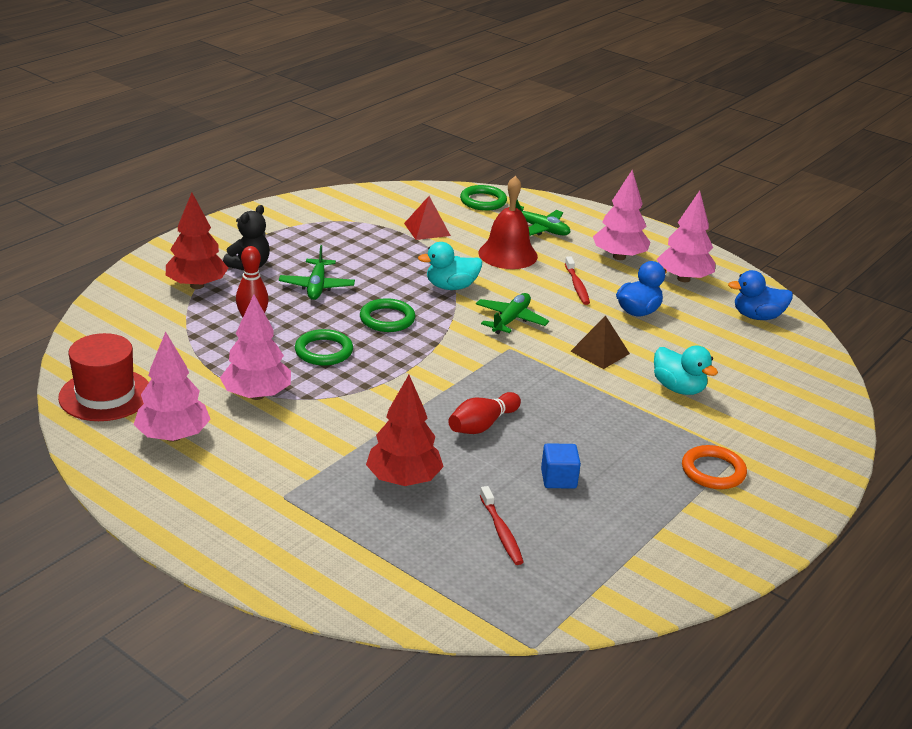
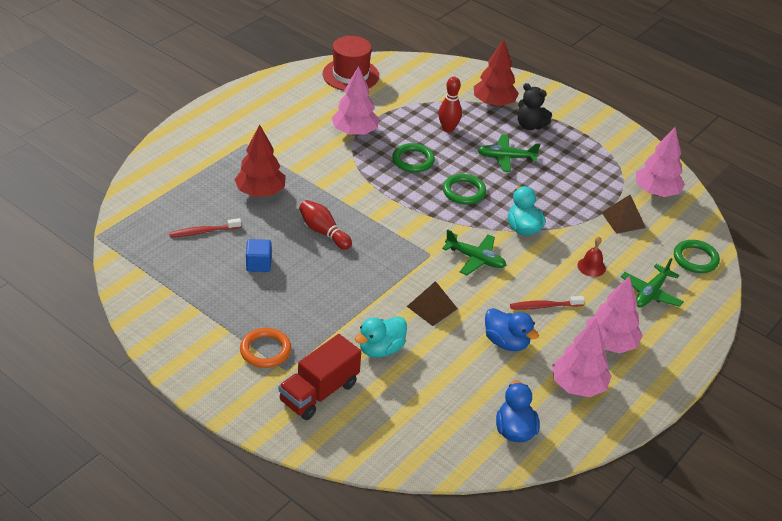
camera: 90 degrees right, 10 degrees up
pink tree [134,332,211,442] -> pink tree moved to [636,127,685,197]
red pyramid [404,196,451,240] -> brown pyramid [601,195,646,234]
red bell [478,176,538,269] -> red bell [577,237,606,277], size x0.52
none -> red truck [279,334,361,420]

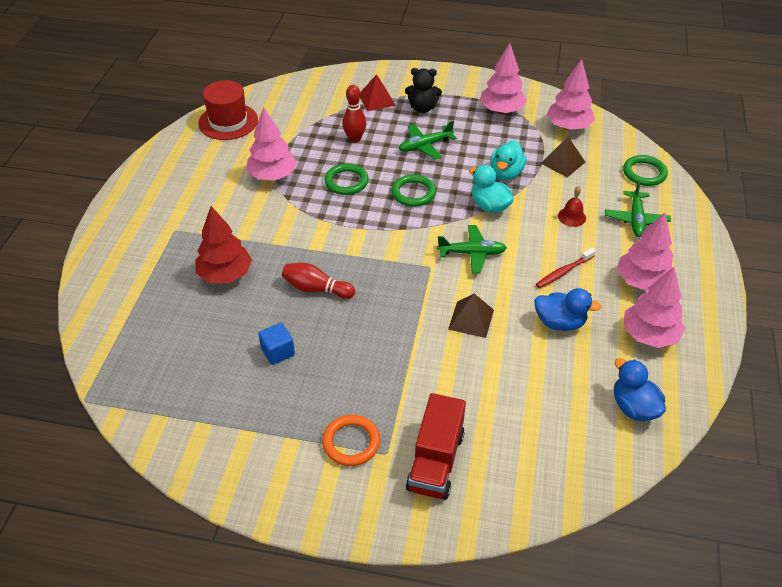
camera: 25 degrees left, 5 degrees up
red toothbrush [169,218,241,238] -> none
turquoise duck [355,316,407,358] -> turquoise duck moved to [490,140,527,180]
red tree [474,39,519,107] -> red pyramid [360,74,396,111]
none -> pink tree [480,43,527,114]

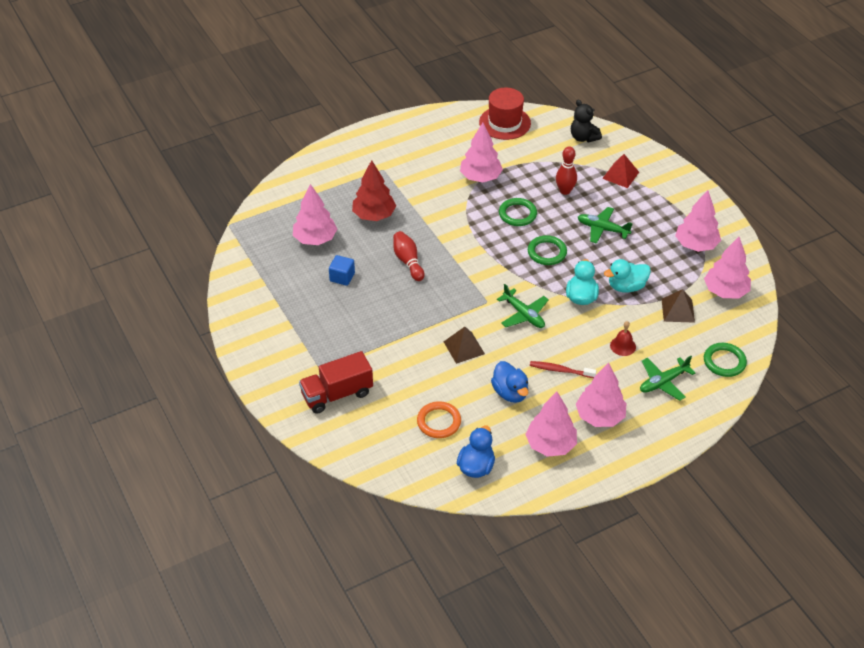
camera: 50 degrees right, 0 degrees up
orange ring [322,415,380,466] -> orange ring moved to [417,401,461,438]
black teddy bear [405,68,442,113] -> black teddy bear moved to [571,100,602,142]
none -> pink tree [293,184,337,245]

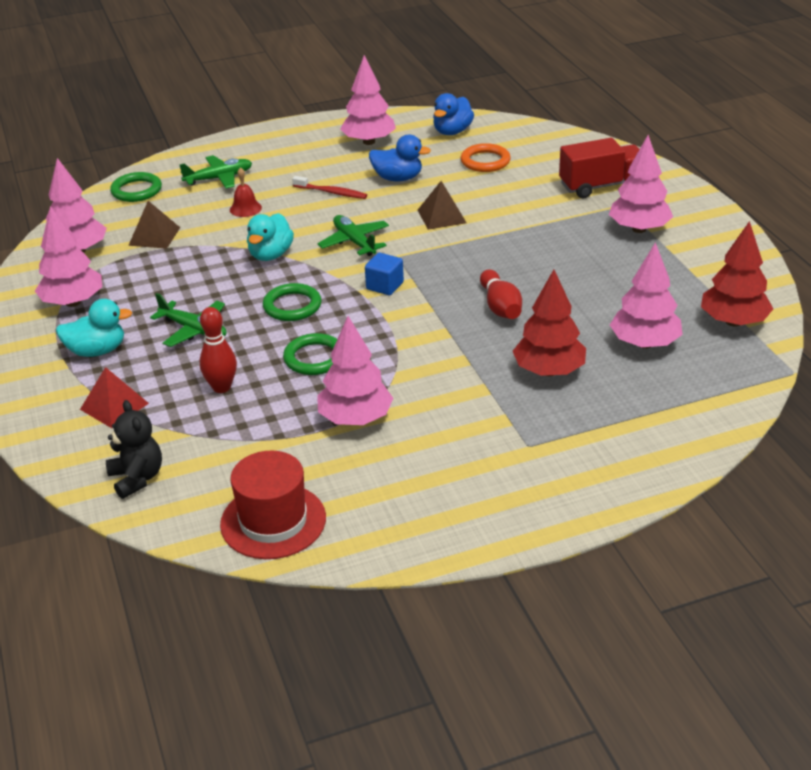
camera: 170 degrees left, 10 degrees down
blue cube [329,255,355,286] -> blue cube moved to [365,253,404,295]
blue duck [491,361,528,403] -> blue duck turned 120 degrees clockwise [369,134,431,181]
pink tree [576,363,627,427] -> pink tree moved to [609,135,673,233]
turquoise duck [604,259,651,293] -> turquoise duck moved to [56,299,132,357]
none -> red tree [701,221,773,327]

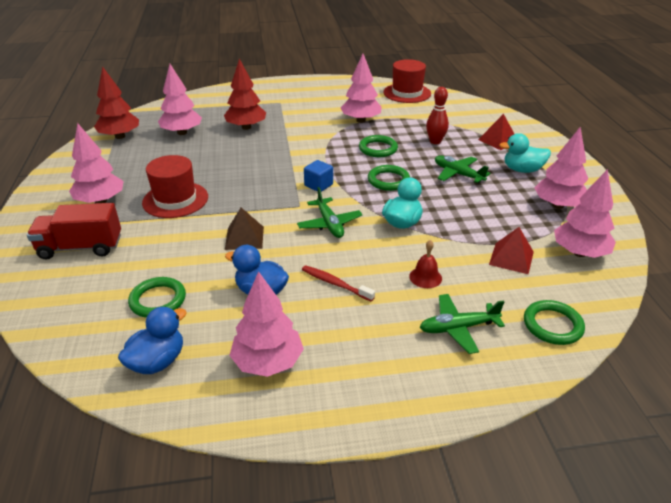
camera: 170 degrees left, 0 degrees up
black teddy bear [106,400,162,499] -> none
brown pyramid [128,201,180,249] -> red pyramid [489,227,534,274]
orange ring [461,143,511,172] -> green ring [128,277,186,318]
red bowling pin [480,269,522,319] -> none
none -> red hat [142,155,208,218]

